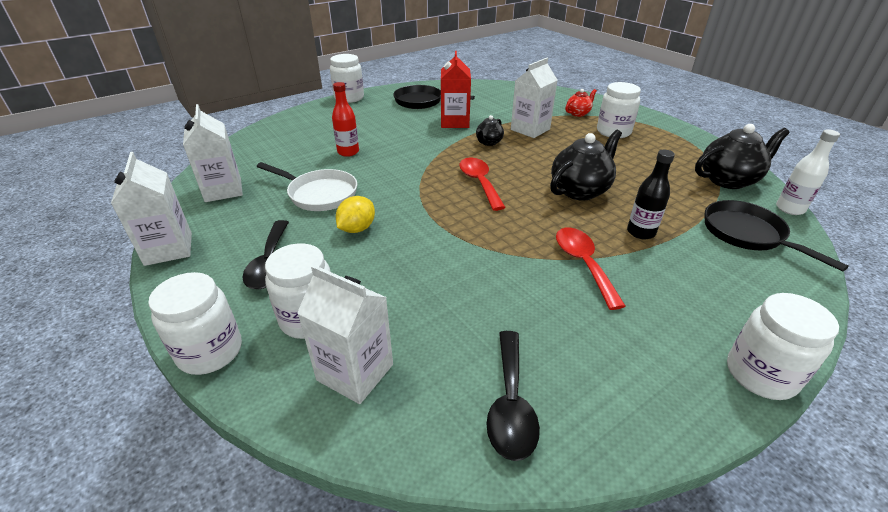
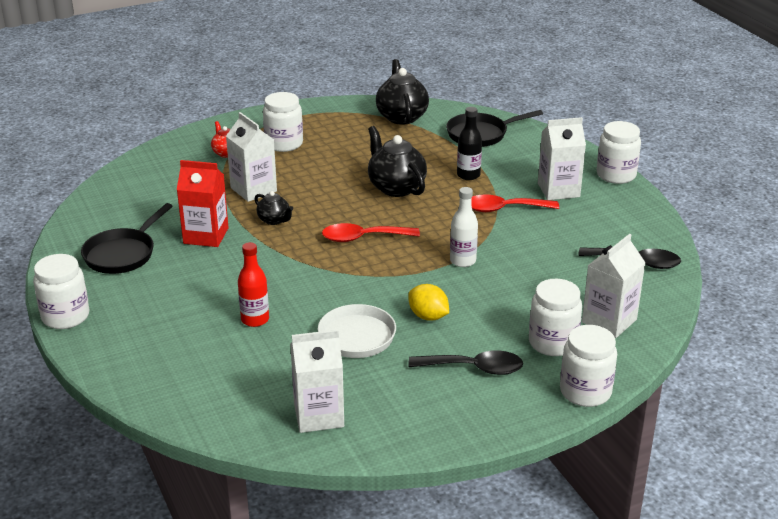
camera: 80 degrees left, 5 degrees down
white carton [111,152,192,266] -> white carton moved to [538,117,586,200]
white bottle [776,129,840,215] -> white bottle moved to [450,187,478,267]

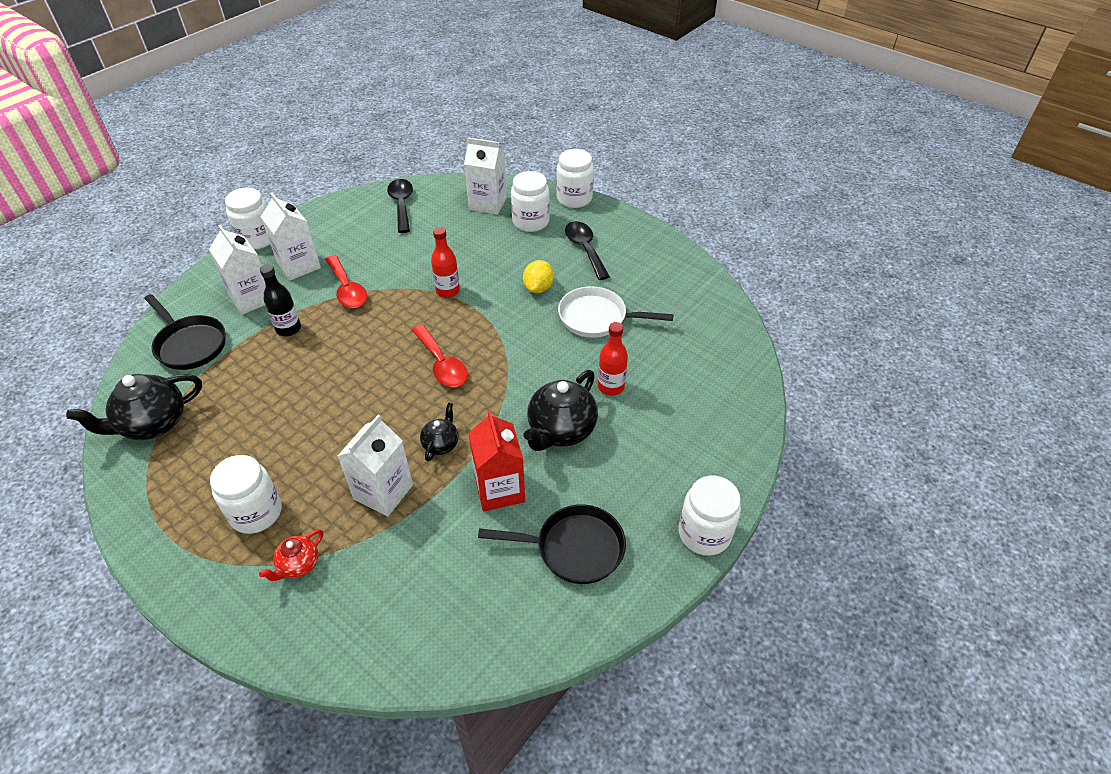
camera: 115 degrees left, 15 degrees up
white carton [290,330,344,433] -> white carton moved to [209,225,266,315]
black teapot [368,126,427,197] -> black teapot moved to [523,370,598,451]
white bottle [450,187,478,267] -> red bottle [431,227,460,298]

